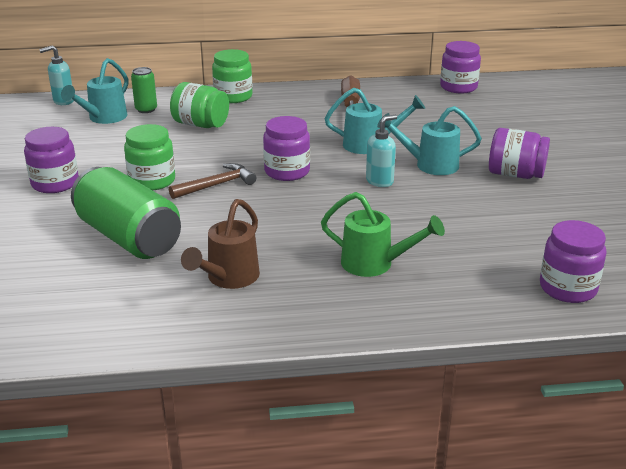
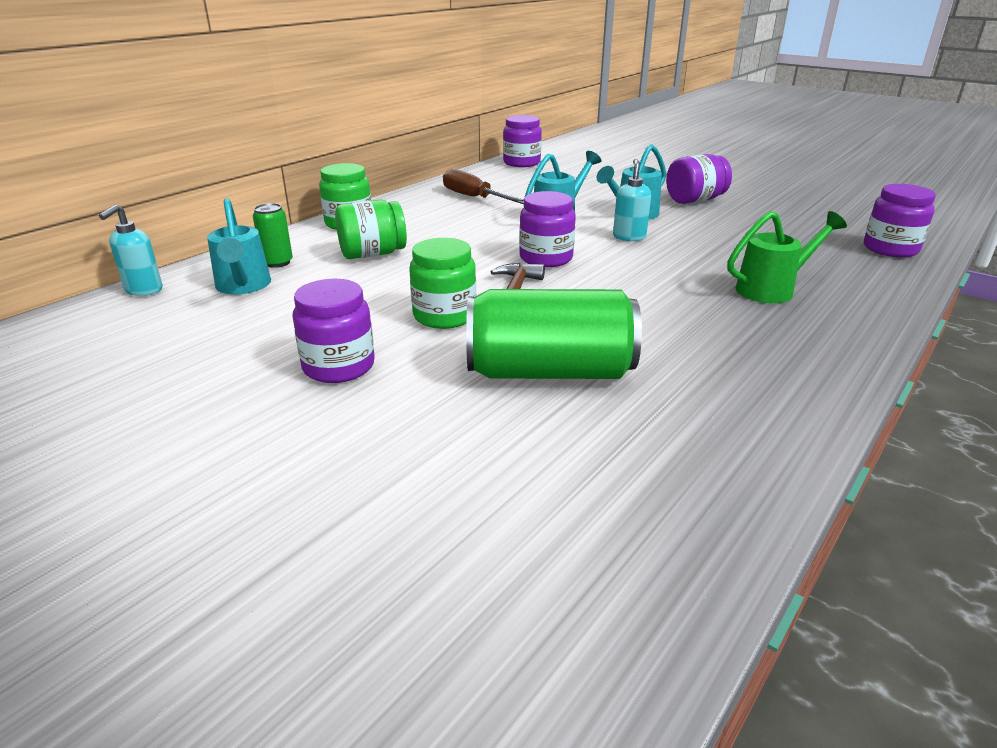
camera: 45 degrees left, 0 degrees up
brown watering can [181,199,260,289] -> none

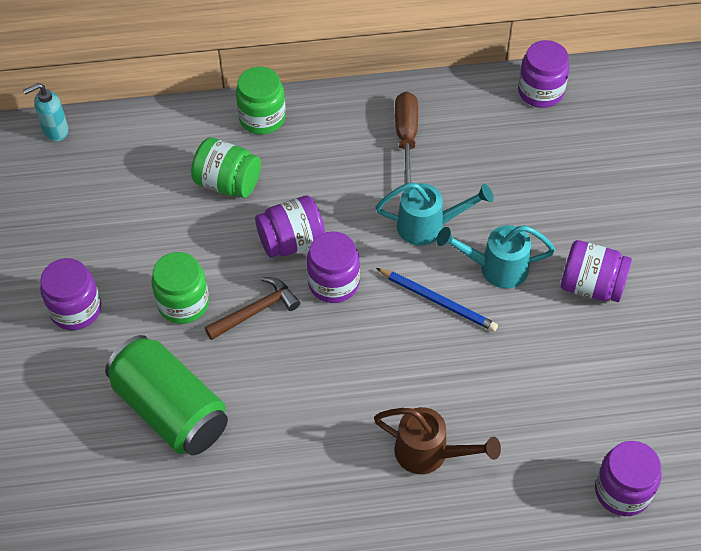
camera: 45 degrees right, 25 degrees up
turquoise watering can [207,198,271,294] -> none
green can [253,203,293,268] -> none
turquoise soap dispenser [613,159,651,241] -> blue pencil [376,268,498,332]
green watering can [727,211,847,303] -> brown watering can [374,407,501,474]
none -> purple jar [255,195,325,258]

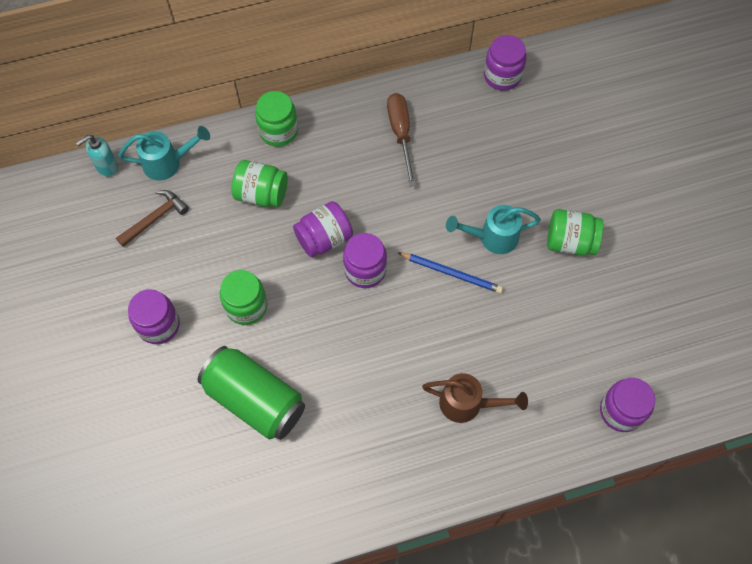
camera: 10 degrees left, 10 degrees up
brown hammer [205,277,300,340] -> brown hammer moved to [116,190,189,247]
turquoise watering can [376,182,494,246] -> turquoise watering can moved to [118,126,210,181]
purple jar [561,240,632,302] -> green jar [547,209,603,256]

